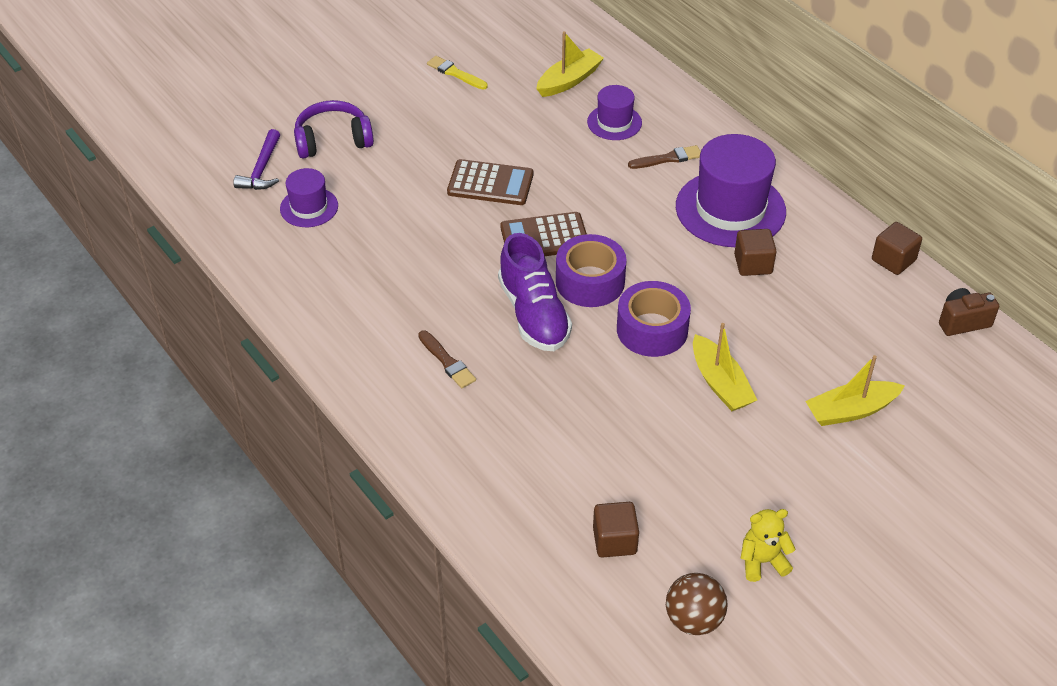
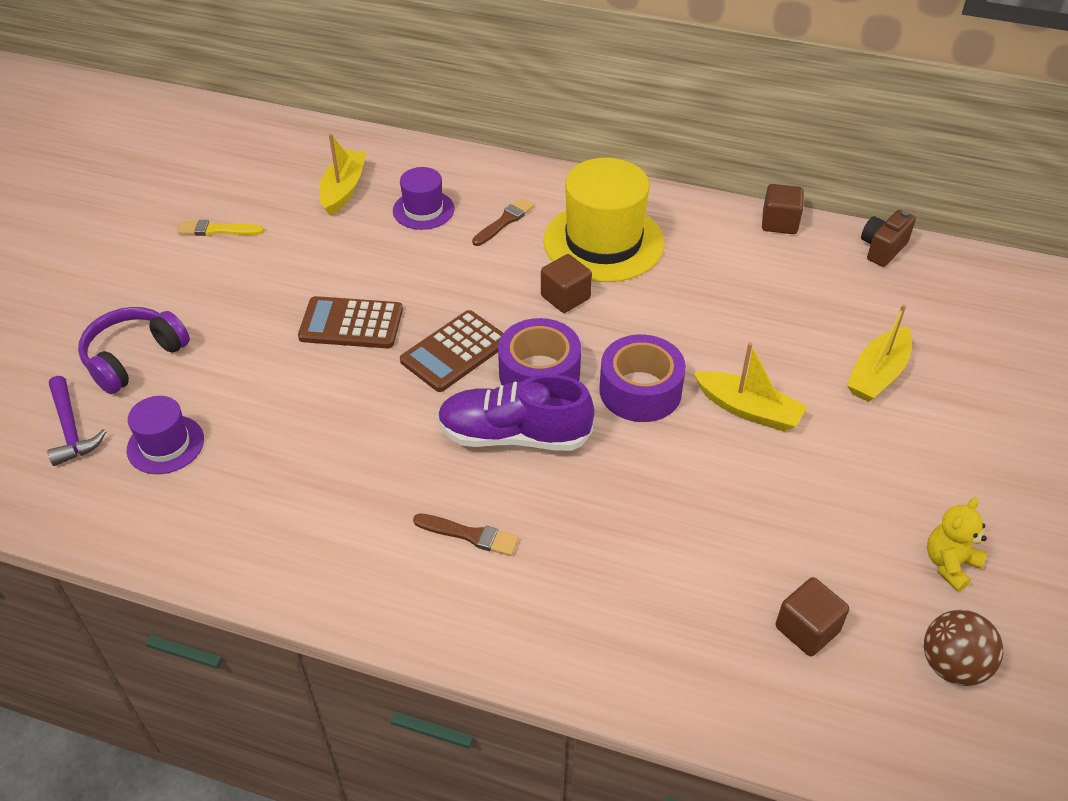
camera: 35 degrees left, 0 degrees up
brown calculator [447,159,533,205] -> brown calculator turned 150 degrees counterclockwise [298,296,403,348]
purple shoe [498,233,572,351] -> purple shoe turned 150 degrees clockwise [437,374,594,451]
purple hat [676,134,786,247] -> yellow hat [543,158,664,282]
brown cube [734,229,777,276] -> brown cube moved to [541,254,592,313]

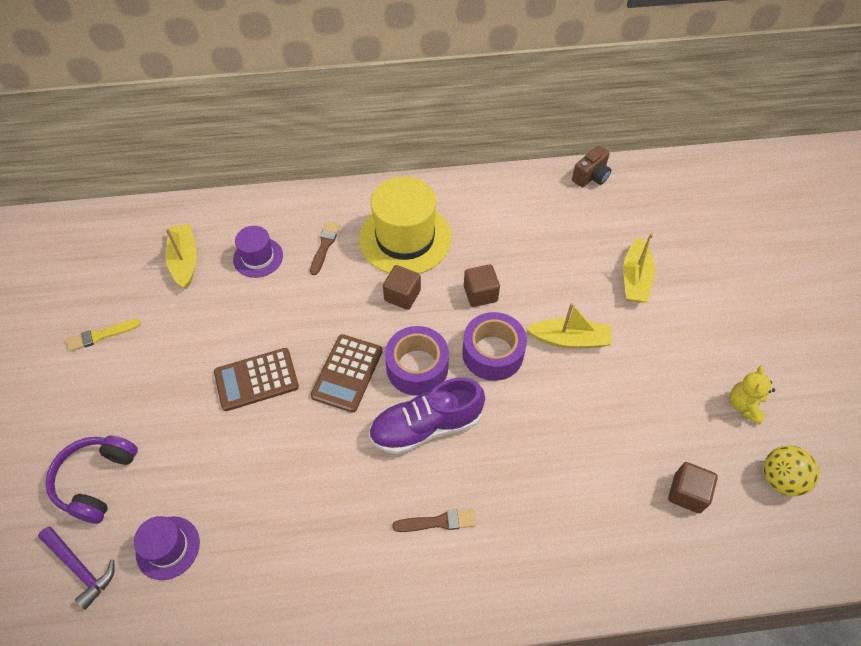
camera: 25 degrees left, 10 degrees up
brown cube [762,184,804,234] -> brown cube moved to [464,265,500,307]
brown camera [861,210,916,267] -> brown camera turned 150 degrees counterclockwise [572,146,611,187]
brown ball [924,610,1003,686] -> yellow ball [763,445,819,497]

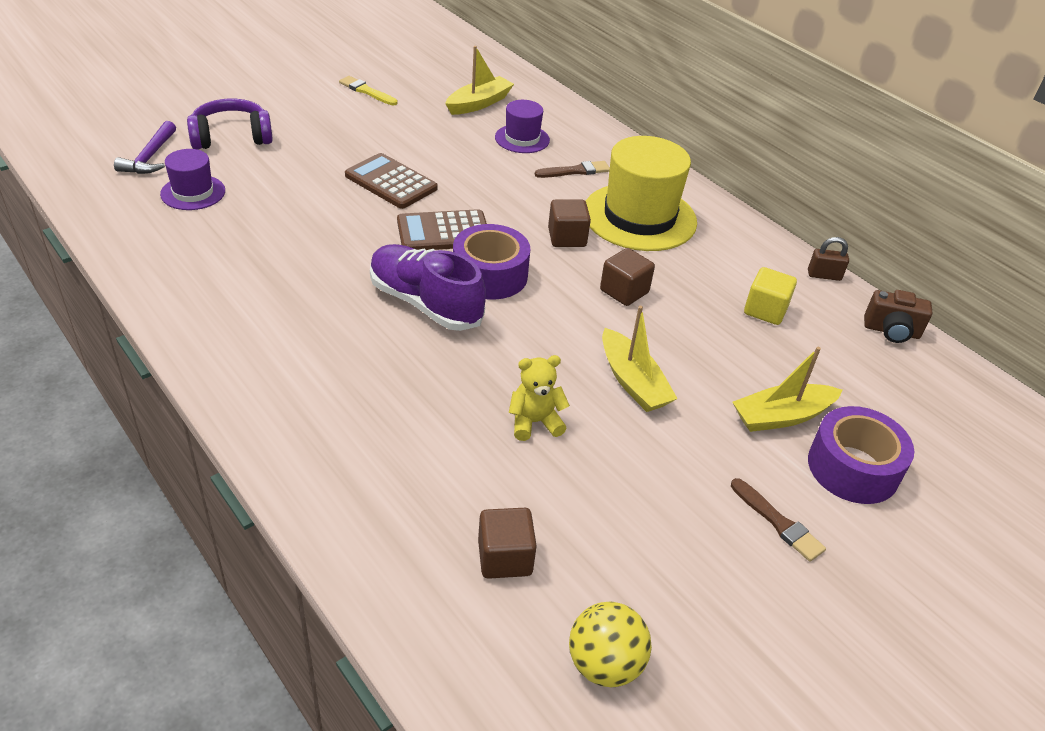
camera: 55 degrees right, 15 degrees down
brown brush [392,509,476,532] -> brown brush moved to [731,478,826,562]
purple tape [462,312,527,381] -> purple tape moved to [808,406,914,504]
yellow teddy bear [730,365,775,425] -> yellow teddy bear moved to [509,355,570,441]
none -> yellow cube [744,267,797,325]
none -> brown padlock [808,237,849,281]

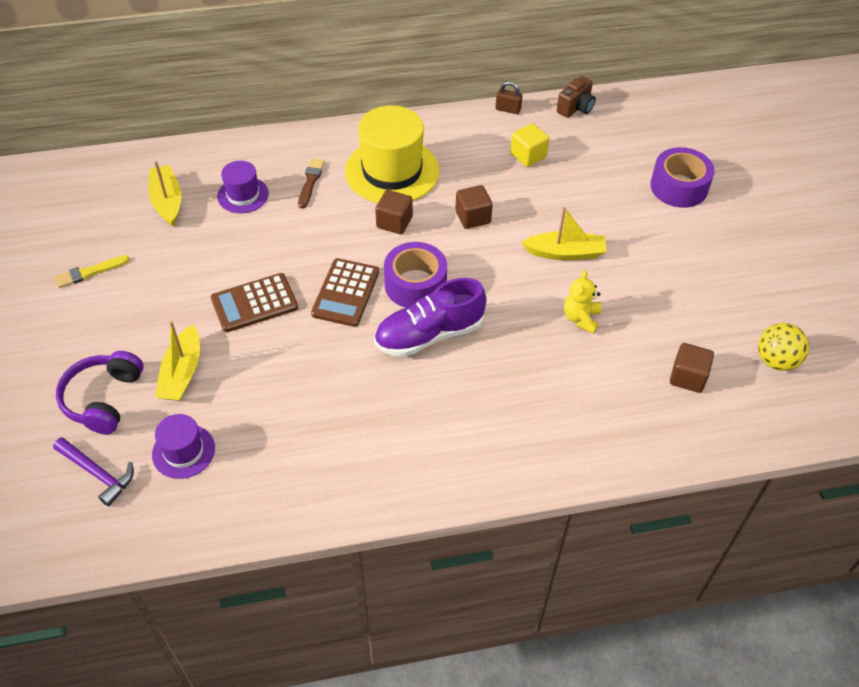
camera: 60 degrees left, 10 degrees up
brown brush [731,478,826,562] -> none
yellow boat [732,347,843,432] -> yellow boat moved to [155,321,200,401]
brown padlock [808,237,849,281] -> brown padlock turned 75 degrees clockwise [495,81,523,114]

